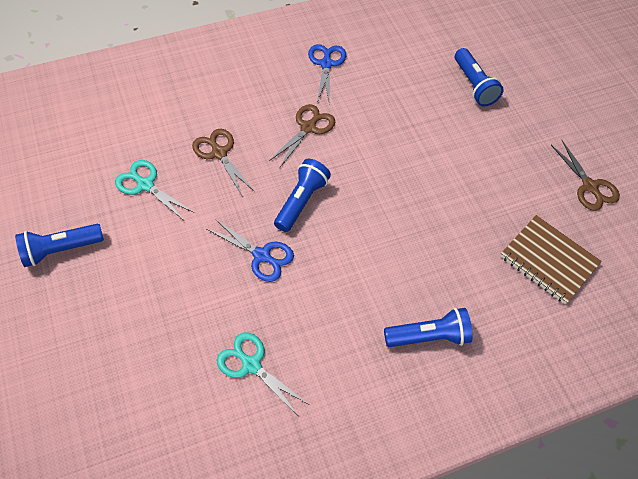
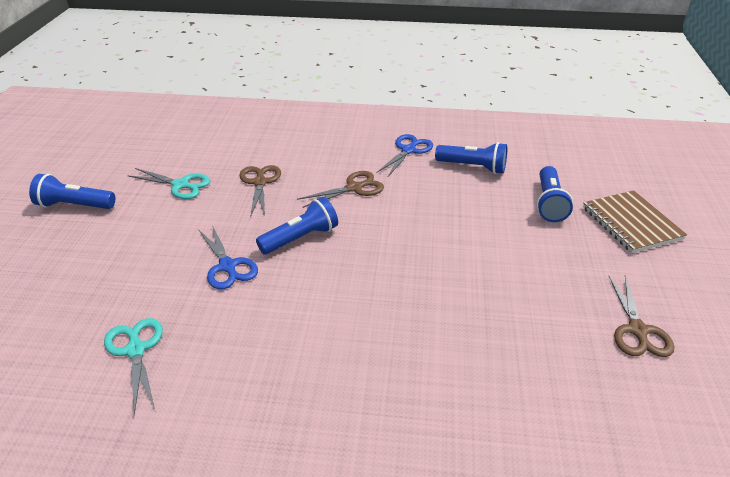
camera: 30 degrees right, 20 degrees down
turquoise scissors [115,160,194,220] -> turquoise scissors turned 135 degrees clockwise [127,168,211,199]
blue flashlight [384,308,473,347] -> blue flashlight moved to [435,142,507,174]
brown notebook [500,215,602,304] -> brown notebook moved to [583,190,687,253]

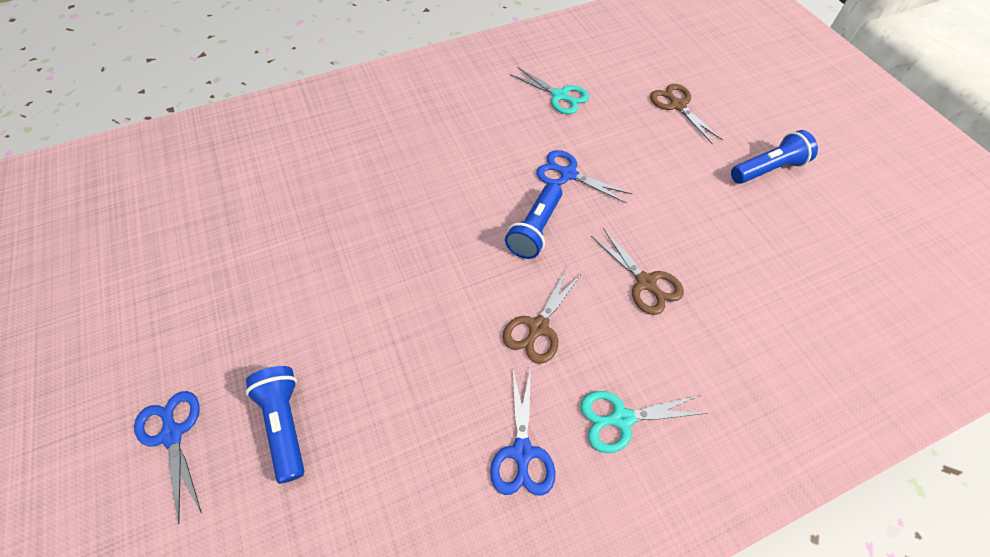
camera: 150 degrees right, 20 degrees up
turquoise scissors [127,168,211,199] -> turquoise scissors moved to [580,391,708,453]
blue flashlight [435,142,507,174] -> none
brown notebook [583,190,687,253] -> blue scissors [134,391,202,524]
brown scissors [609,276,674,357] -> brown scissors moved to [650,84,723,144]

